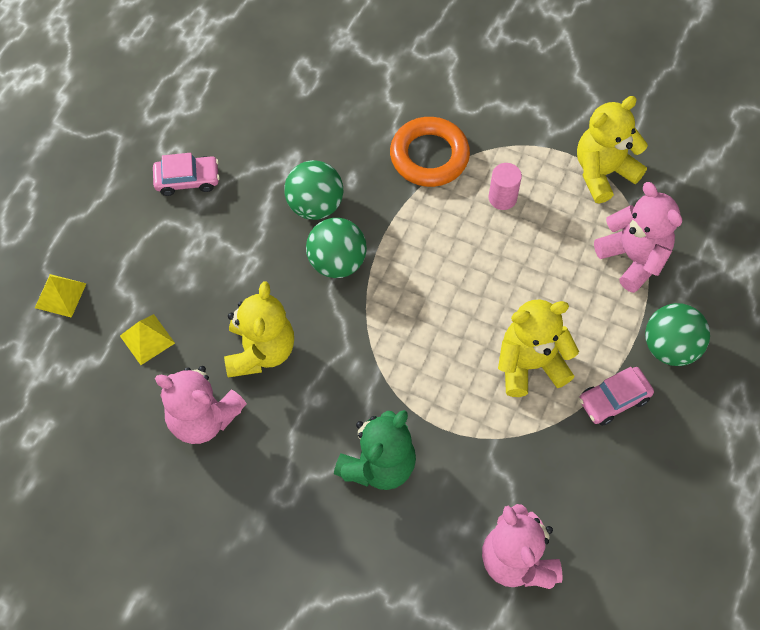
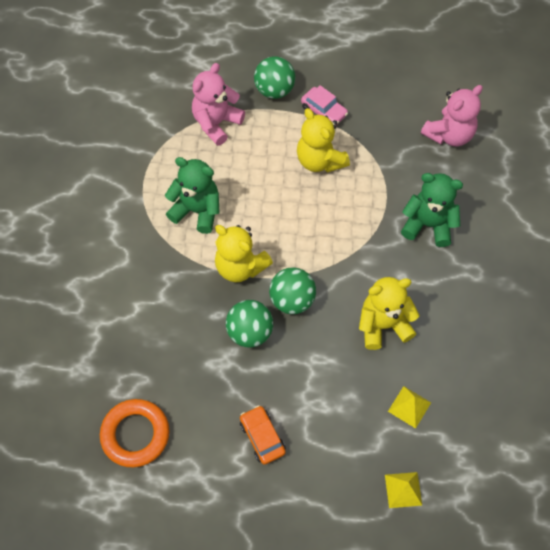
camera: 110 degrees left, 0 degrees up
pink car [153,153,220,196] -> orange car [240,405,286,465]
pink teddy bear [155,366,247,444] -> none
orange ring [390,117,470,187] -> orange ring moved to [100,399,169,467]
pink cylinder [489,163,522,210] -> green teddy bear [165,157,220,234]
yellow teddy bear [577,96,648,204] -> yellow teddy bear moved to [215,225,273,282]

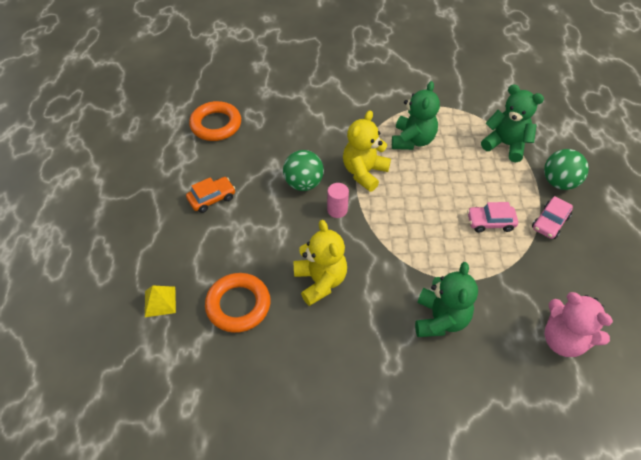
camera: 85 degrees right, 10 degrees down
pink teddy bear [192,63,245,146] -> green teddy bear [481,84,544,162]
green ball [269,267,316,314] -> pink cylinder [327,183,349,218]
yellow teddy bear [297,108,350,172] -> pink car [467,202,518,232]
yellow pyramid [388,386,431,429] -> orange ring [205,273,270,333]

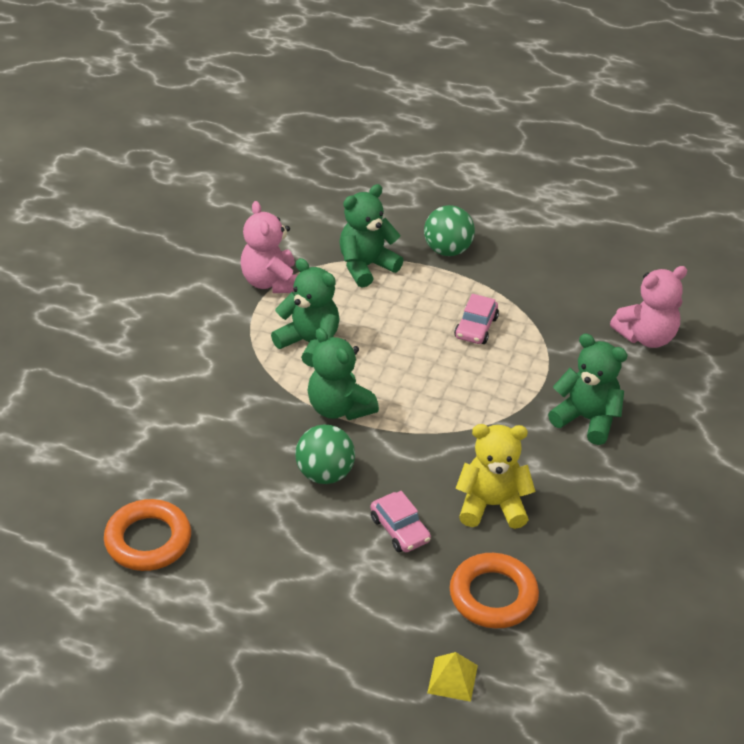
camera: 70 degrees left, 10 degrees down
orange car [186,177,235,213] -> none
pink cylinder [327,183,349,218] -> none
yellow teddy bear [343,110,391,192] -> green teddy bear [307,328,379,420]
pink car [532,196,573,239] -> pink car moved to [371,491,431,552]
none -> pink teddy bear [241,201,298,293]

